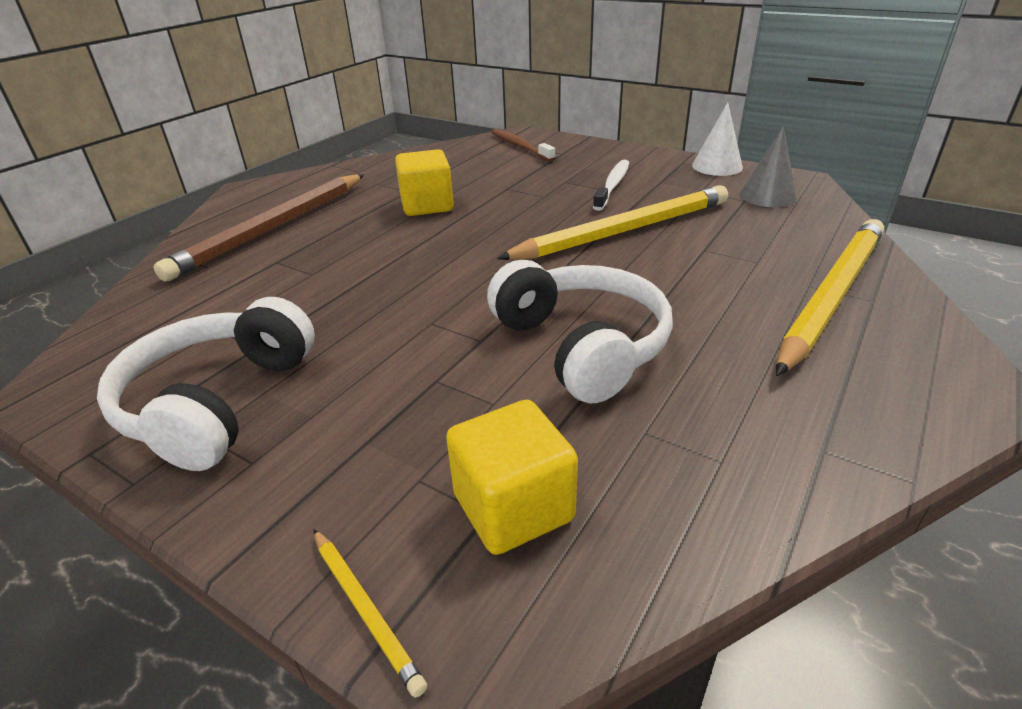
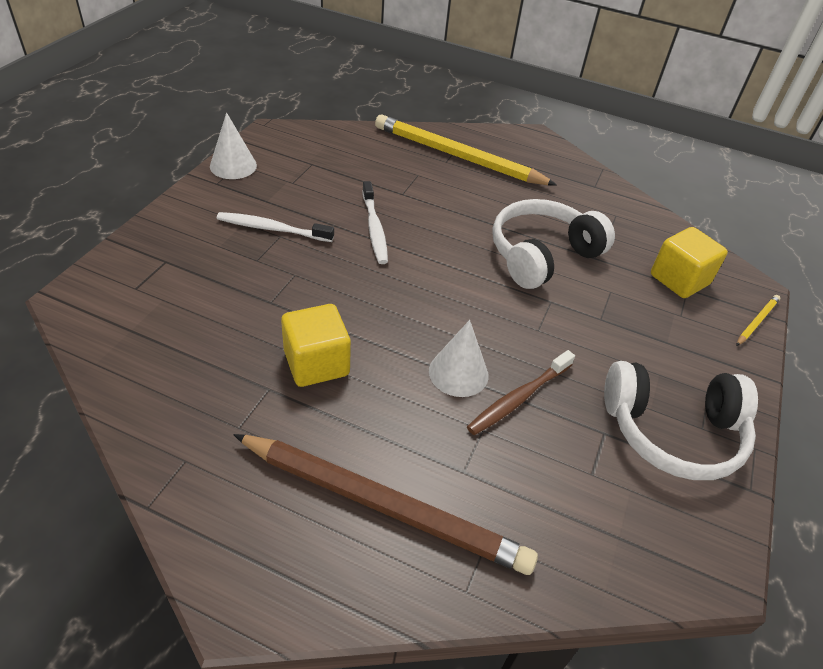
camera: 105 degrees left, 10 degrees up
brown toothbrush [492,129,555,162] -> brown toothbrush moved to [467,350,575,435]
yellow pencil [497,185,728,260] -> white toothbrush [362,181,388,264]
grey cone [739,126,797,207] -> none
none -> white cone [429,320,489,397]

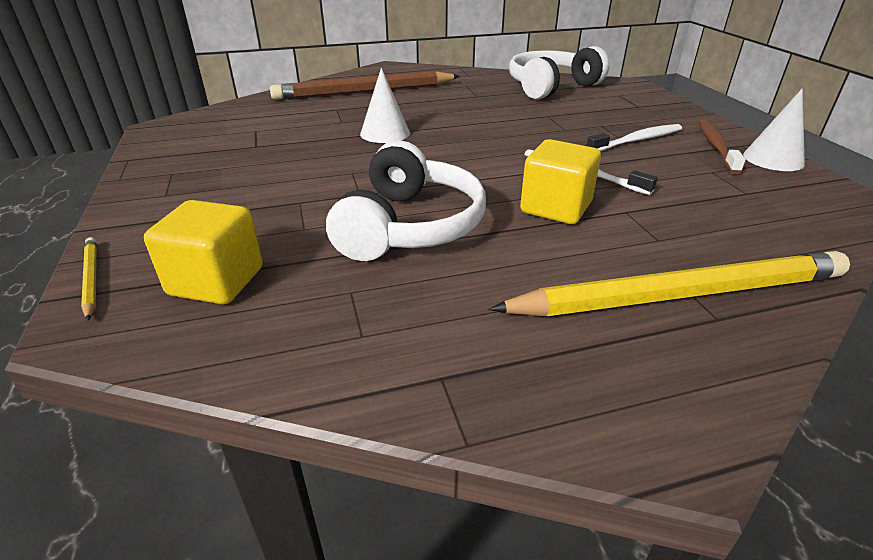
camera: 145 degrees right, 10 degrees down
yellow cube [281,304,351,387] -> yellow cube moved to [520,139,601,224]
brown toothbrush [467,350,575,435] -> brown toothbrush moved to [699,120,746,174]
white headphones [604,361,758,480] -> white headphones moved to [509,46,610,100]
yellow pencil [736,295,780,346] -> yellow pencil turned 150 degrees clockwise [81,237,97,321]

